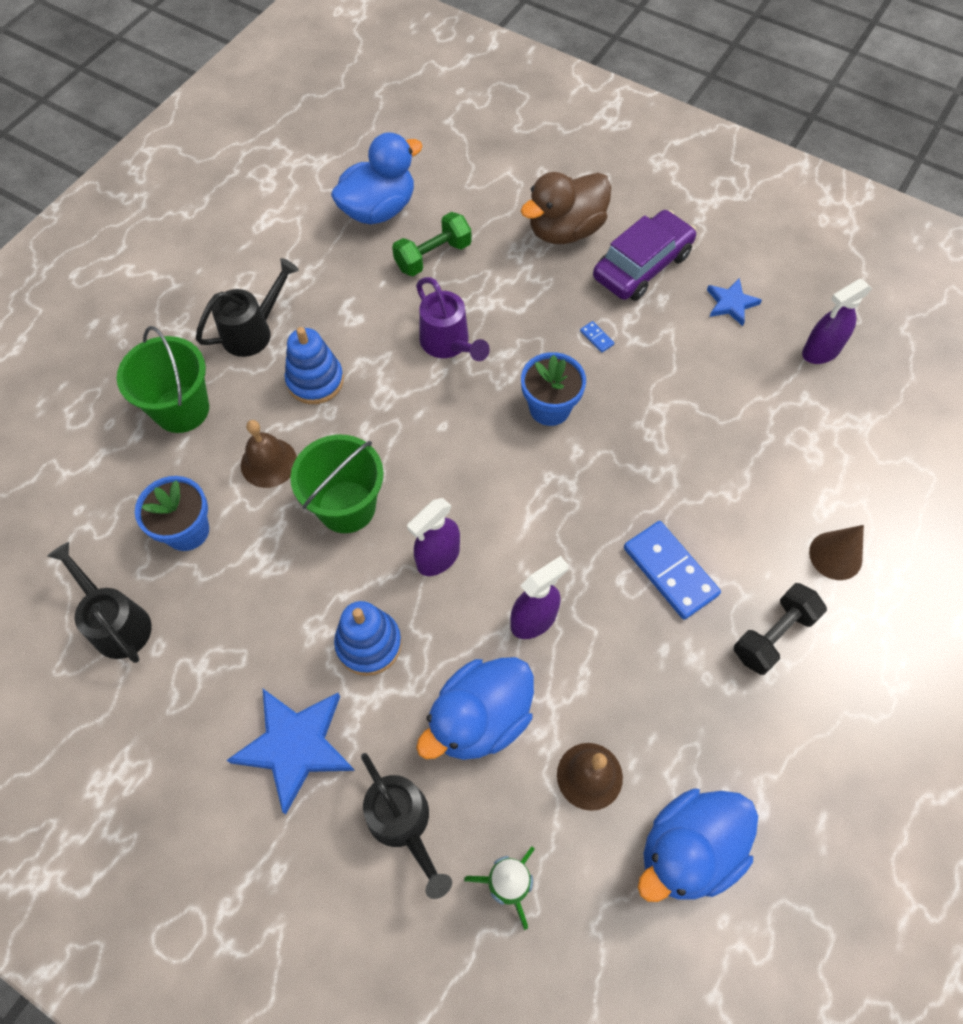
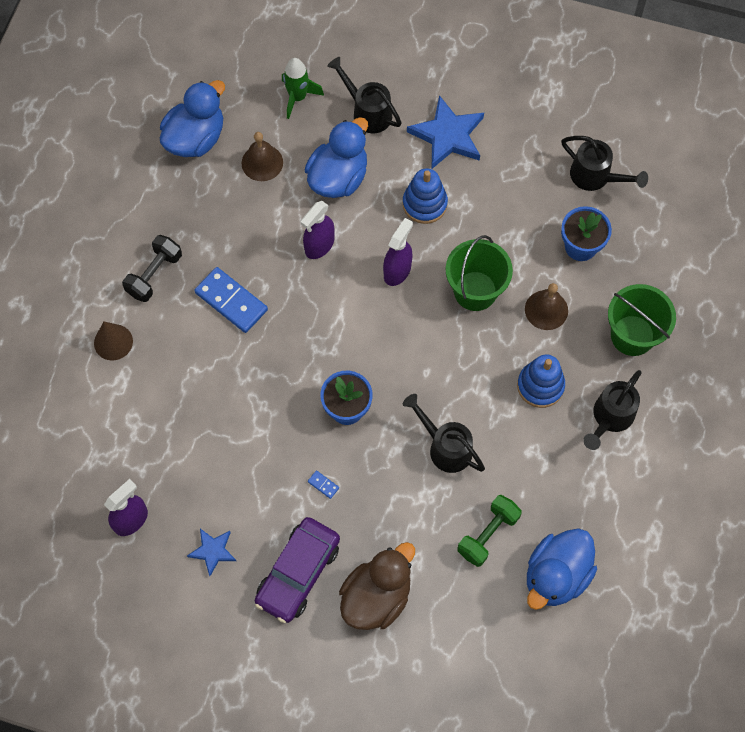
camera: 165 degrees right, 5 degrees up
purple watering can [416,277,490,361] -> black watering can [403,394,485,473]

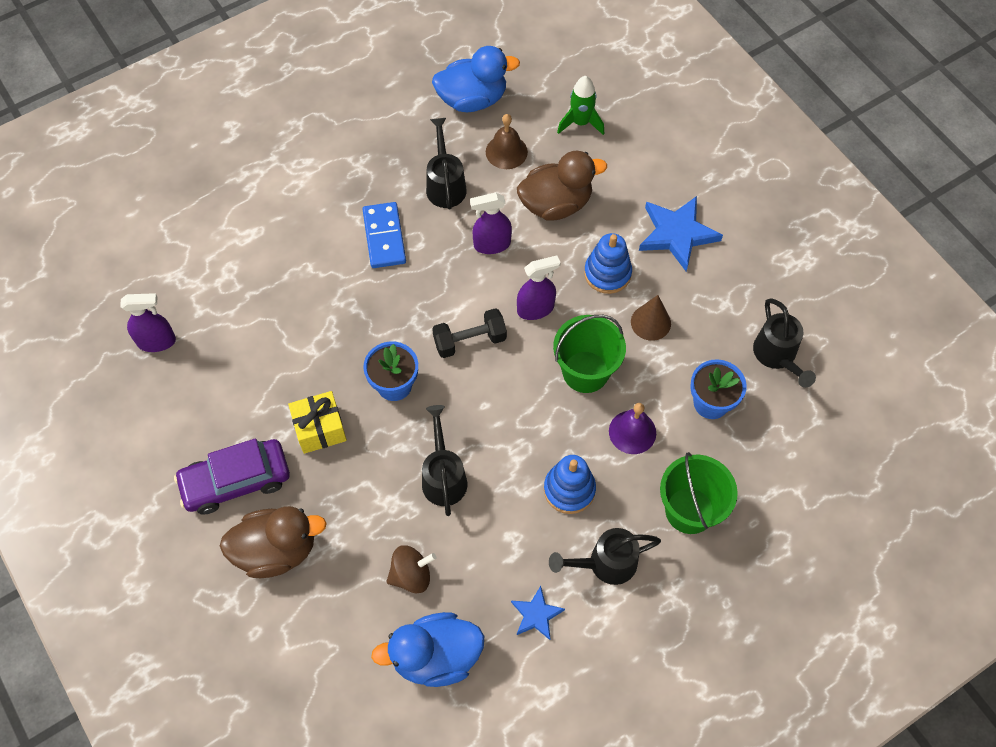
camera: 40 degrees right, 5 degrees down
brown cone [94,321,133,360] -> brown cone moved to [631,295,671,341]
black dumbbell [122,235,182,302] -> black dumbbell moved to [432,308,507,358]
blue star [187,529,236,576] -> blue star moved to [511,586,565,640]
blue duck [305,117,368,198] -> brown duck [517,151,607,220]
blue domino [308,470,339,499] -> yellow gift [288,391,347,454]
black watering can [327,57,402,133] -> black watering can moved to [426,118,467,209]
green dumbbell [458,495,522,567] -> brown spinning top [386,545,436,593]
brown bell [525,283,568,330] -> purple bell [609,403,656,454]

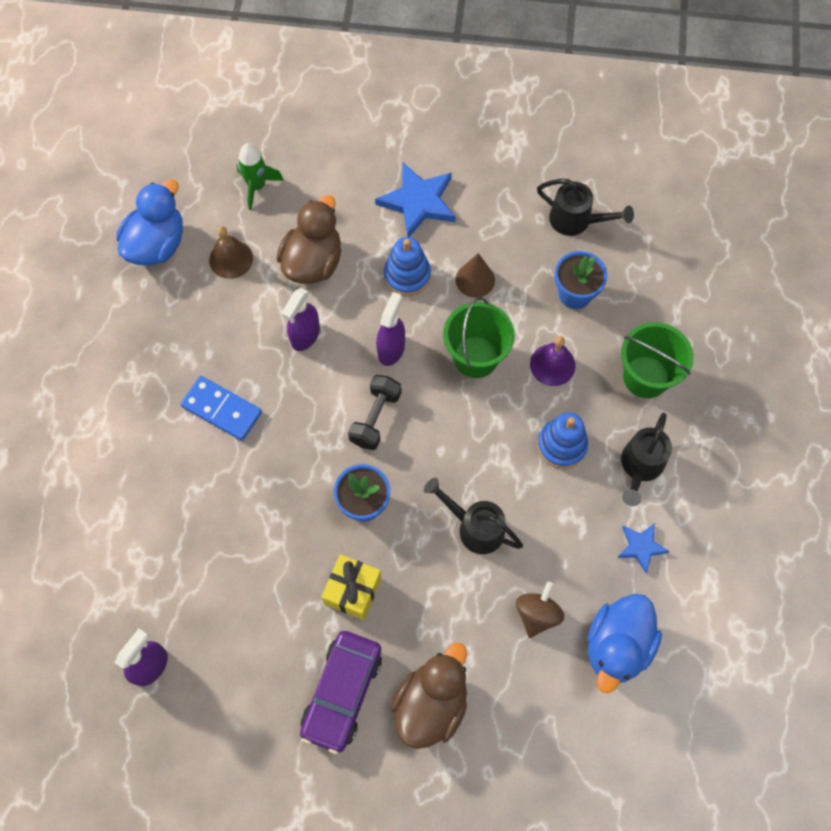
camera: 50 degrees left, 5 degrees up
black watering can [426,118,467,209] -> none

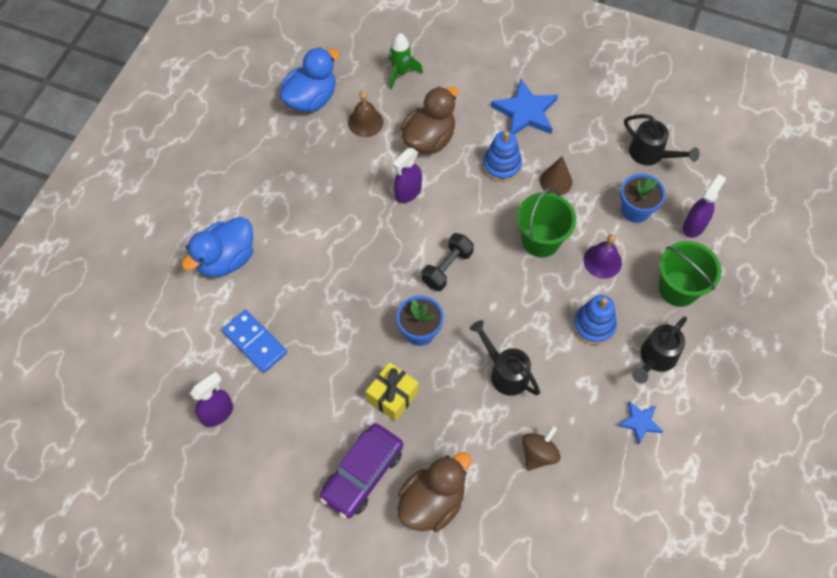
camera: 15 degrees right, 5 degrees down
blue domino [181,376,262,441] -> blue domino moved to [222,310,287,373]
purple spray bottle [376,292,405,366] -> purple spray bottle moved to [683,174,726,238]
blue duck [588,594,662,693] -> blue duck moved to [182,217,253,277]

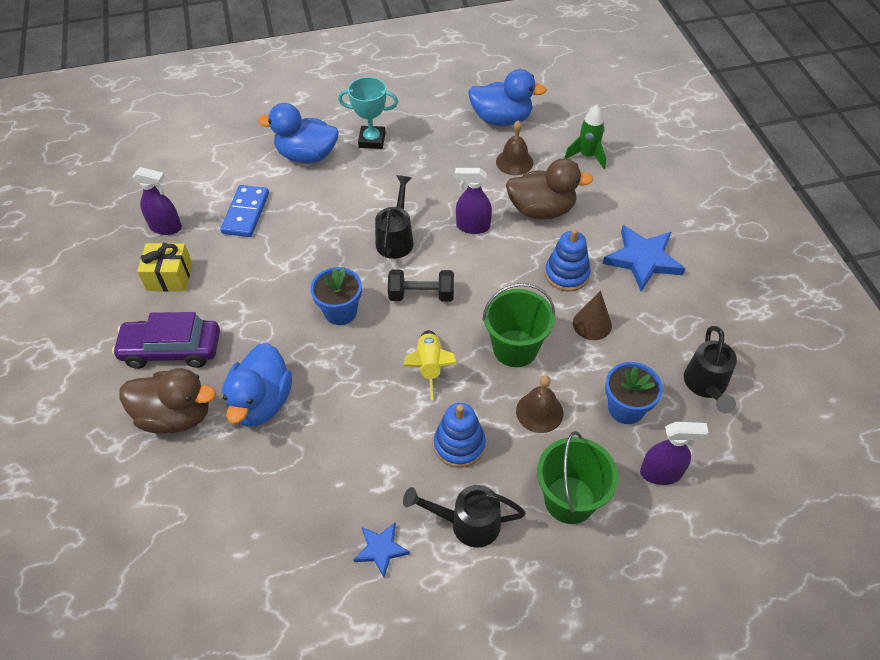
camera: 55 degrees right, 10 degrees down
yellow gift [366,362,419,422] -> yellow gift moved to [137,243,193,292]
black watering can [470,320,540,396] -> black watering can moved to [375,175,414,259]
brown spinning top [522,426,561,471] -> none
purple bell [584,234,622,279] -> brown bell [516,375,563,433]
none -> blue duck [222,343,292,427]
none -> turquoise trophy [338,77,398,149]
none -> yellow rocket [403,330,458,400]

